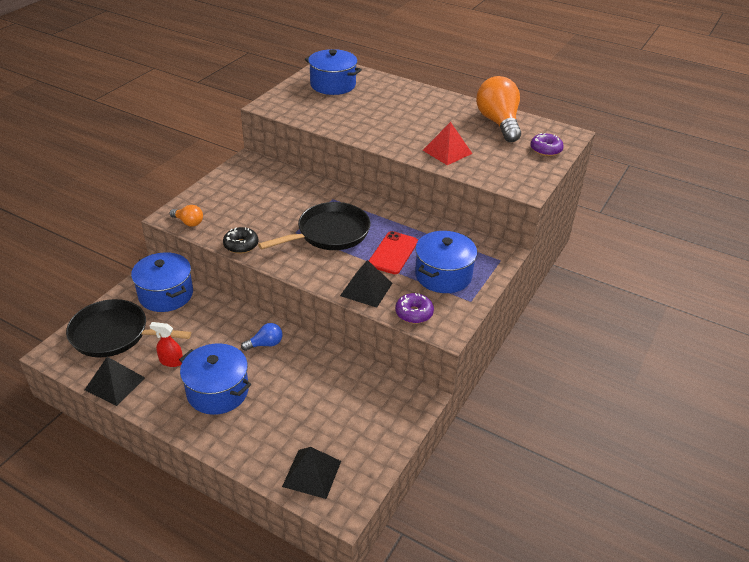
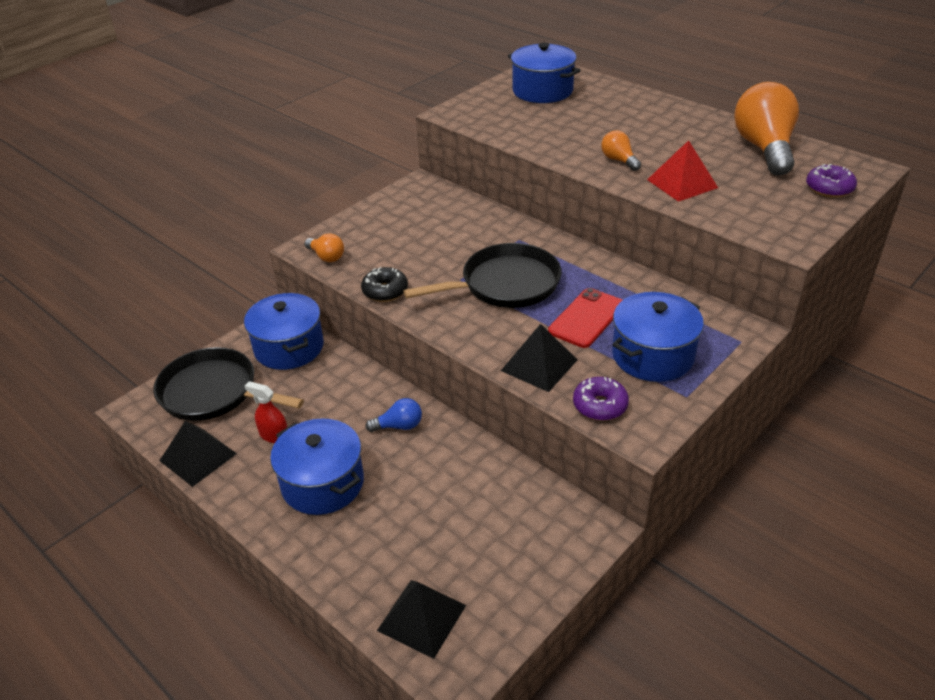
camera: 15 degrees right, 0 degrees up
none -> orange light bulb [601,131,641,171]

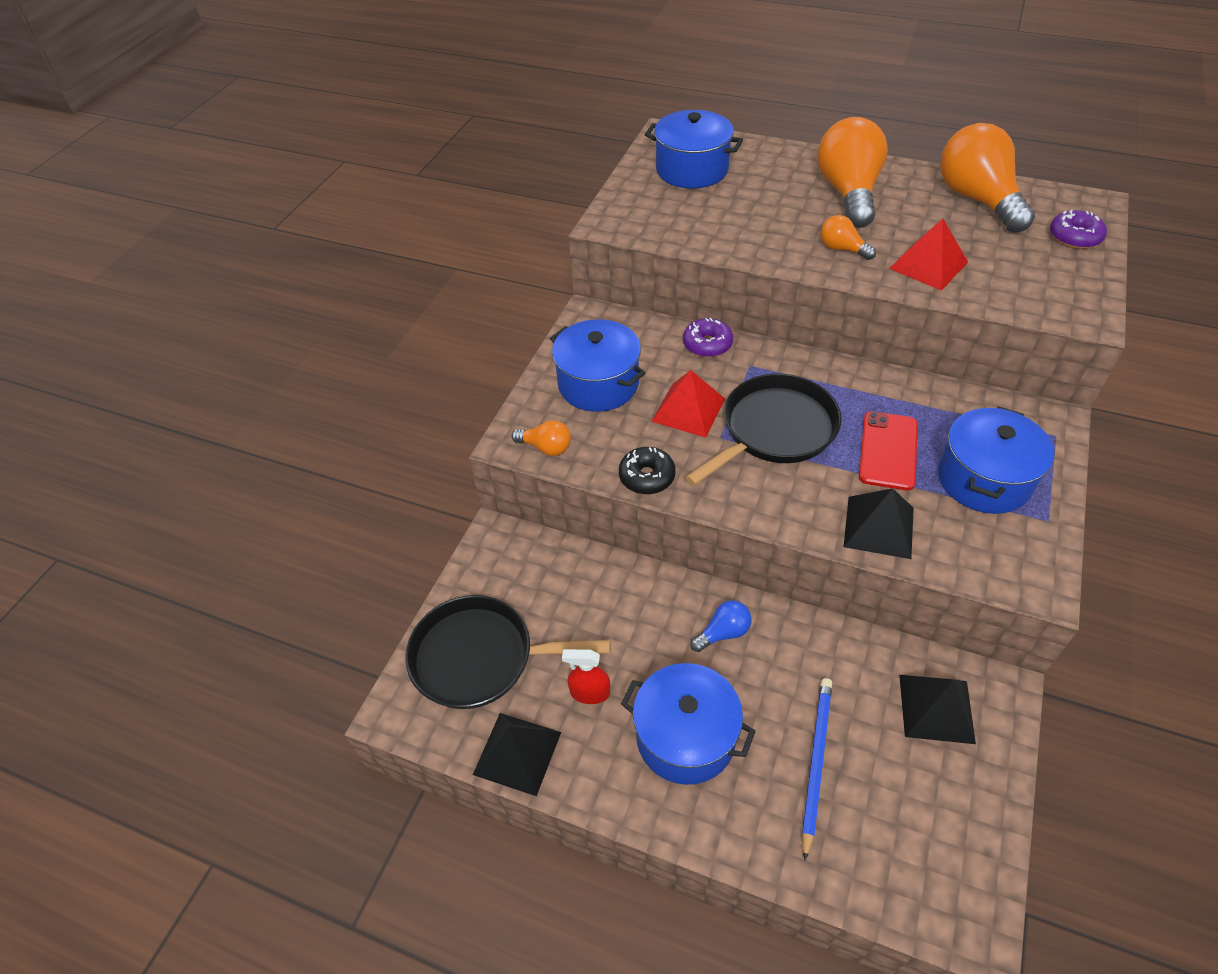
camera: 20 degrees left, 10 degrees up
blue pot [244,293,324,370] -> blue pot moved to [550,319,645,412]
black pyramid [377,580,466,659] -> black pyramid moved to [899,675,976,744]
purple donut [573,377,629,421] -> purple donut moved to [683,318,733,357]
none -> red pyramid [651,370,725,438]
none -> blue pencil [802,678,832,861]
none -> orange light bulb [817,117,888,228]

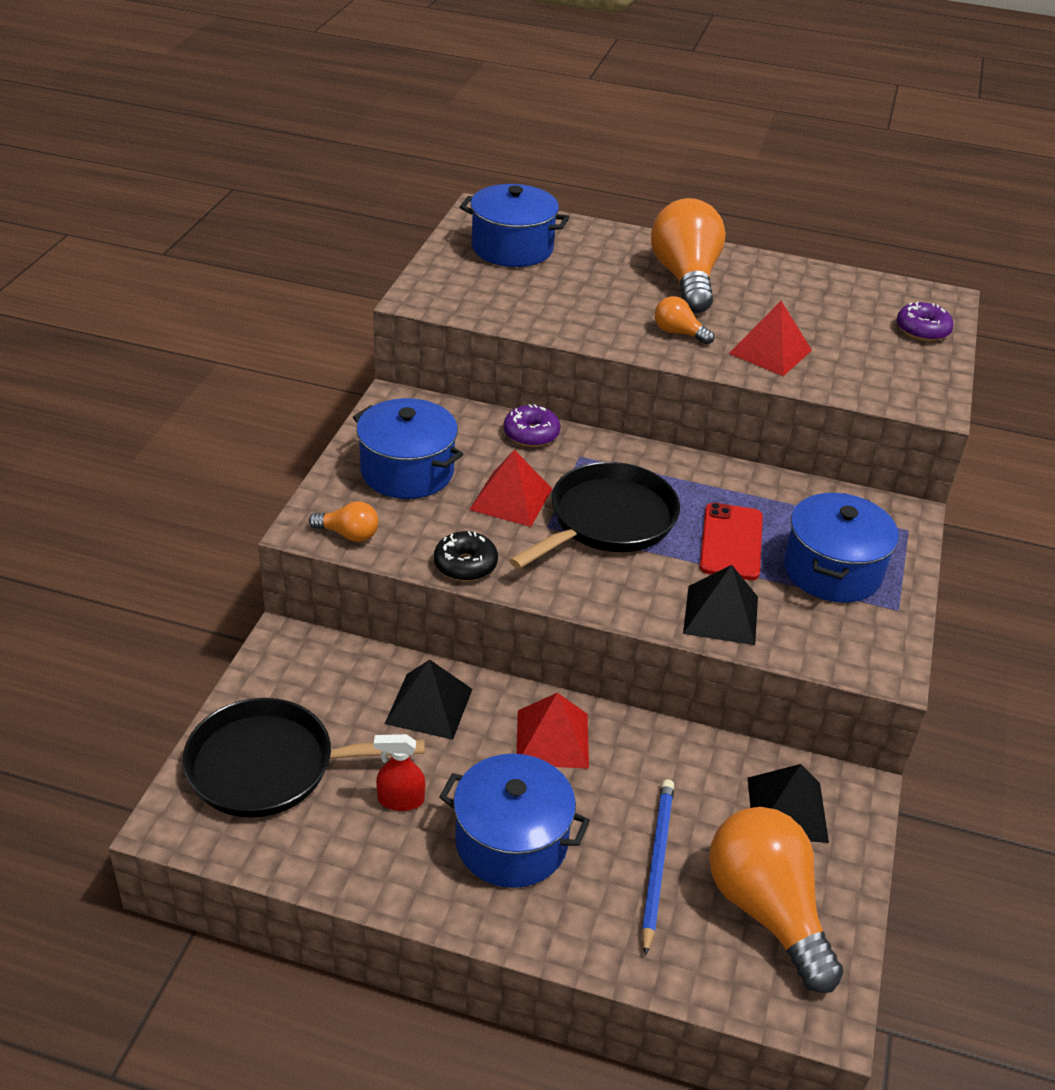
camera: 10 degrees left, 10 degrees down
black pyramid [473,713,561,796] -> black pyramid moved to [385,660,472,740]
blue light bulb [690,601,751,652] -> red pyramid [517,693,589,769]
orange light bulb [940,123,1035,233] -> orange light bulb moved to [709,807,844,993]

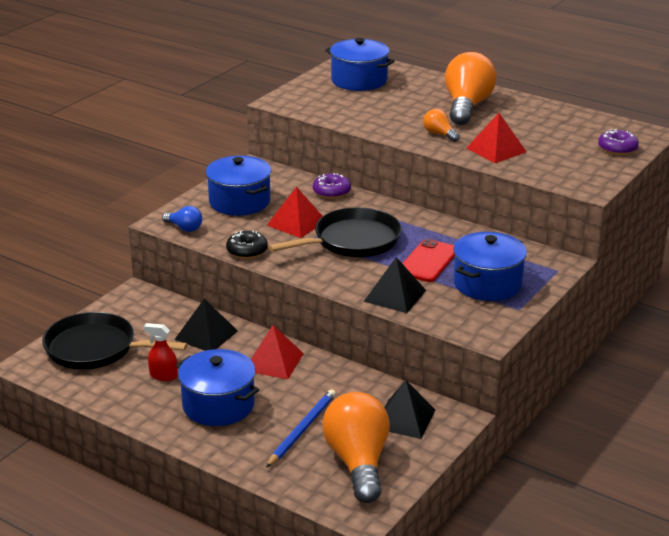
camera: 20 degrees right, 10 degrees down
orange light bulb [309,501,379,542] -> blue light bulb [162,206,202,232]

